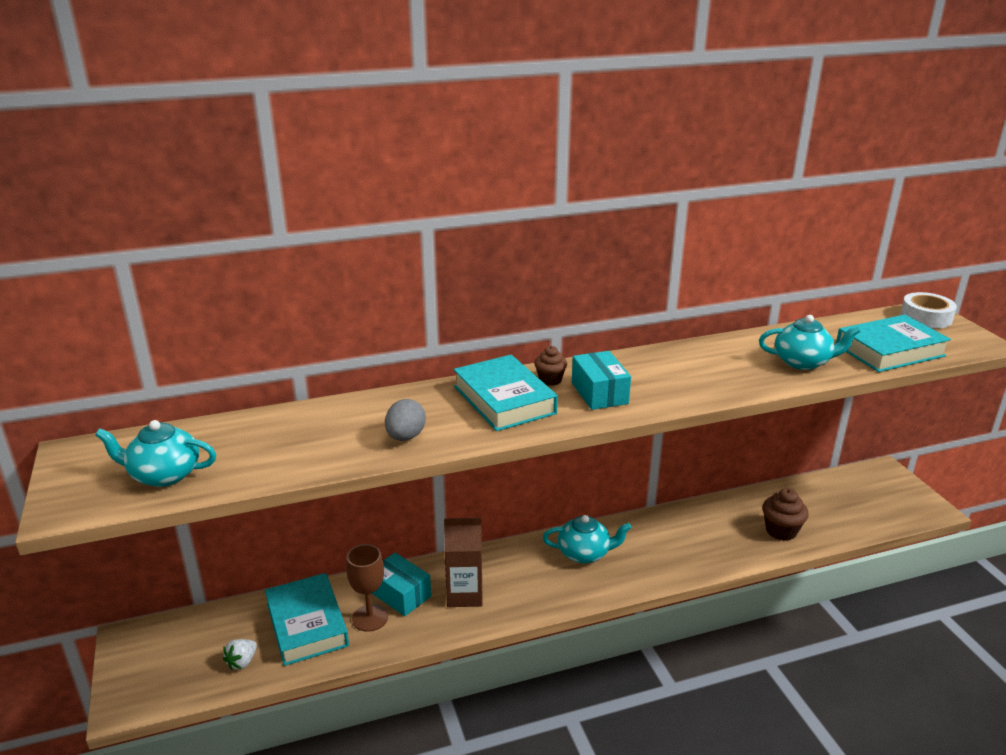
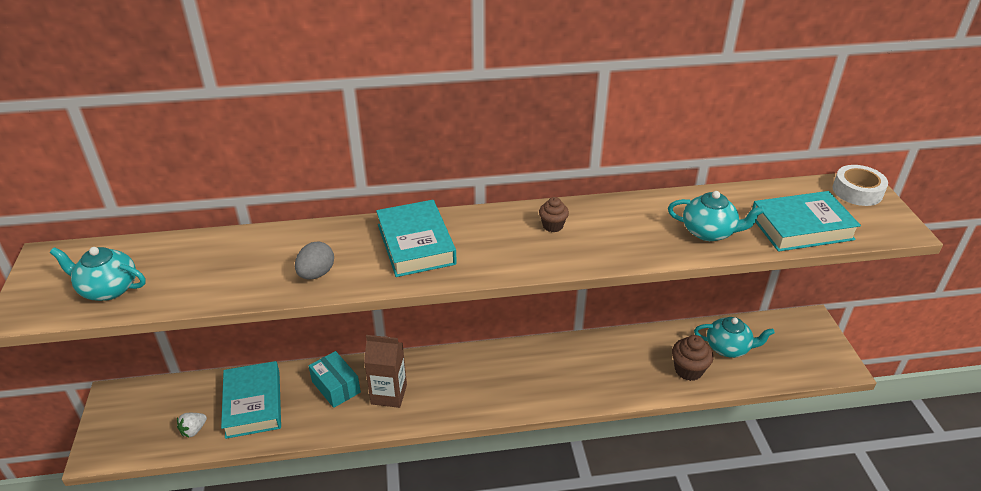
camera: 10 degrees right, 10 degrees up
brown goblet [346,544,388,632] -> none
brown cupcake [534,346,567,386] -> brown cupcake moved to [539,197,569,232]
turquoise teapot [543,515,632,564] -> turquoise teapot moved to [694,317,775,358]
turquoise box [572,351,631,410] -> none

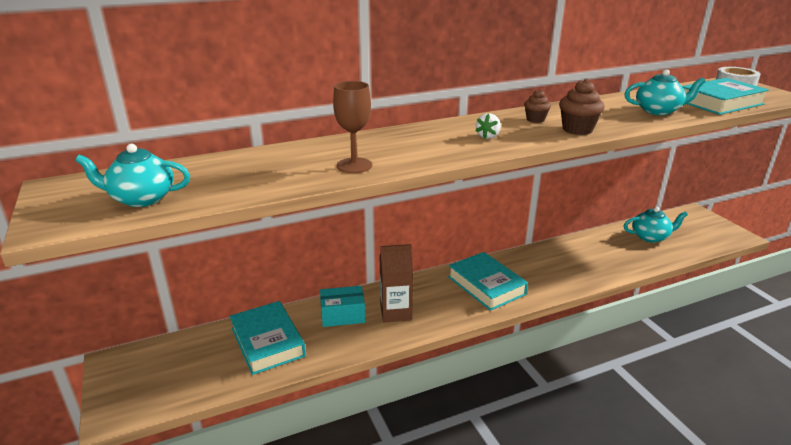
camera: 15 degrees left, 10 degrees down
white strawberry [177,413,207,437] -> white strawberry moved to [476,113,501,139]
grey egg [295,242,334,279] -> brown goblet [333,81,372,173]
turquoise box [309,351,361,408] -> turquoise box turned 45 degrees counterclockwise [320,286,366,327]
turquoise book [376,200,457,277] -> turquoise book moved to [448,252,528,311]
brown cupcake [672,335,713,381] -> brown cupcake moved to [559,79,605,135]

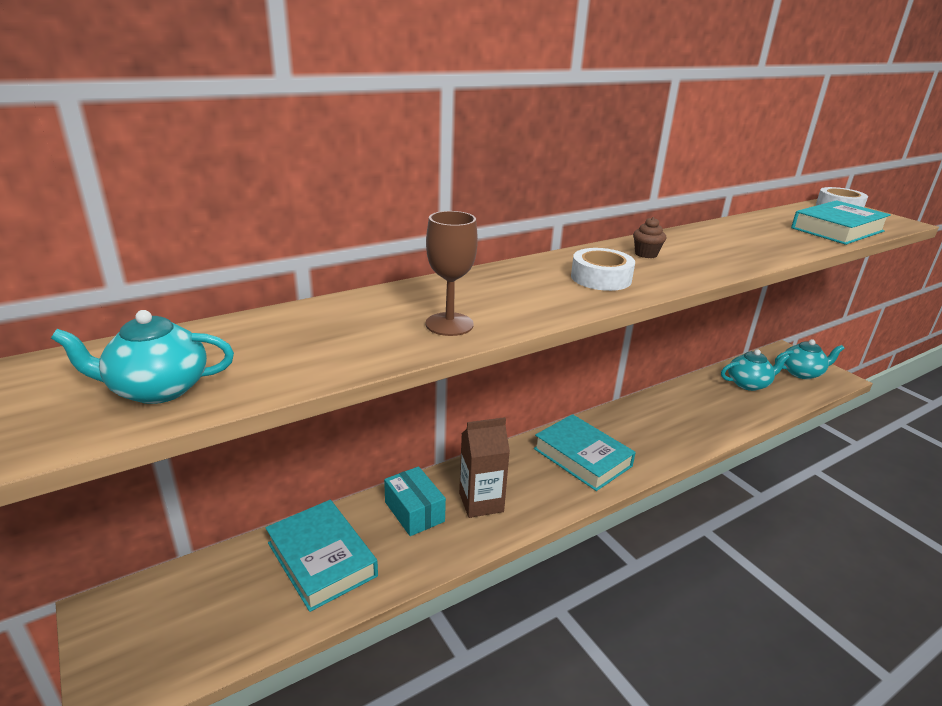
camera: 10 degrees left, 0 degrees up
turquoise box [320,286,366,327] -> turquoise box turned 75 degrees clockwise [384,466,446,536]
white strawberry [476,113,501,139] -> white tape [571,248,635,291]
brown cupcake [559,79,605,135] -> none
turquoise teapot [624,69,706,115] -> turquoise teapot moved to [775,339,845,379]

